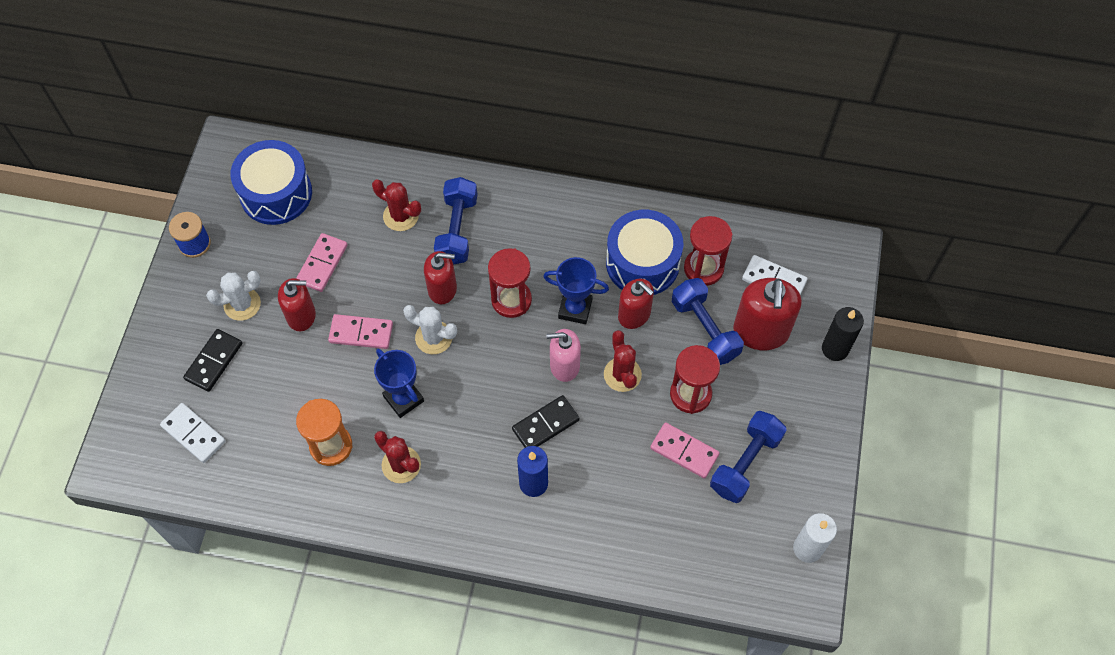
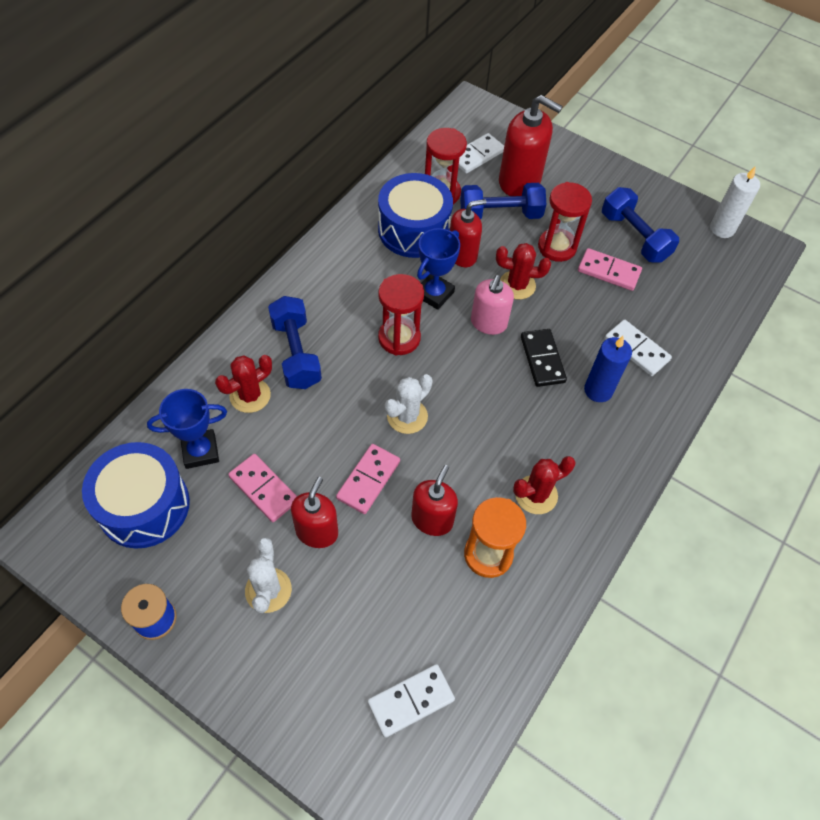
camera: 70 degrees left, 5 degrees down
black domino [183,329,242,392] -> none
blue trophy [374,349,424,418] -> blue trophy moved to [147,389,227,469]
red soap dispenser [424,251,457,304] -> red soap dispenser moved to [411,465,458,536]
blue dumbbell [434,177,478,265] -> blue dumbbell turned 45 degrees clockwise [268,296,322,389]
pink domino [650,423,720,479] -> pink domino turned 60 degrees clockwise [578,248,642,291]
black candle [822,307,864,361] -> none
none -> white domino [605,320,672,376]

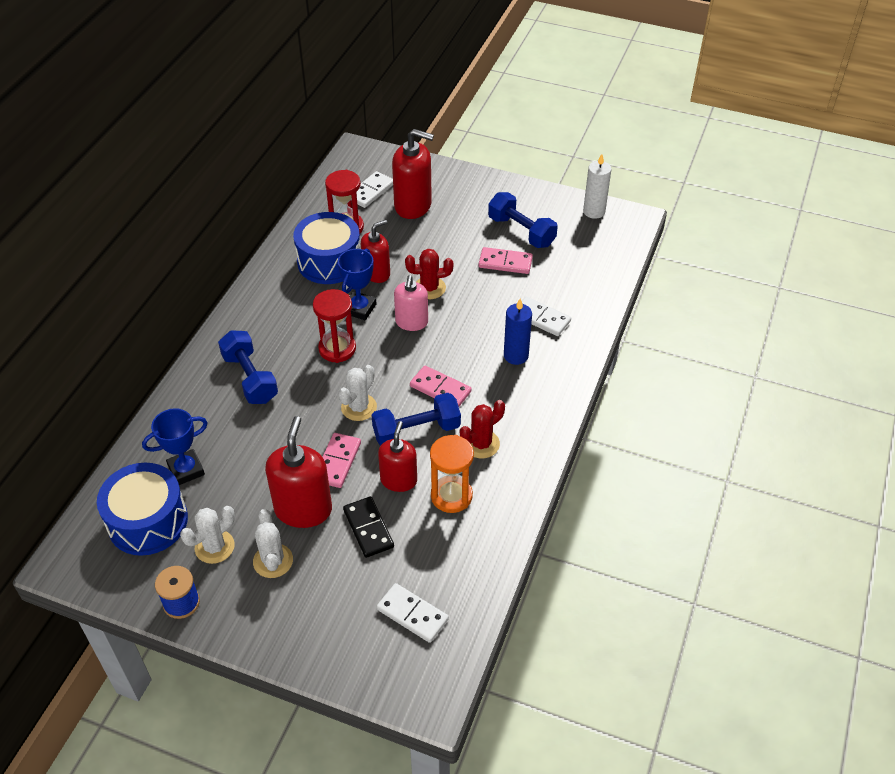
camera: 10 degrees left, 10 degrees down
red cactus [215,355,272,413] -> none
pink domino [228,454,297,522] -> pink domino moved to [410,366,472,406]
red soap dispenser [291,477,338,548] -> red soap dispenser [265,416,332,528], size x1.53
white domino [368,664,455,738] -> white domino turned 75 degrees clockwise [377,583,449,643]
blue dumbbell [460,183,546,220] -> blue dumbbell moved to [372,393,461,446]
black domino [521,329,567,387] -> black domino moved to [343,497,394,558]
red hourglass [538,182,592,262] -> none
none -> white cactus [180,506,235,564]

